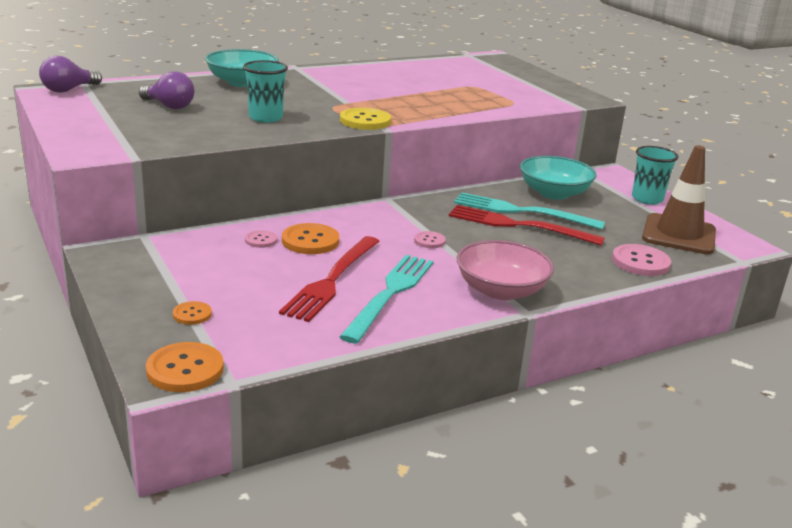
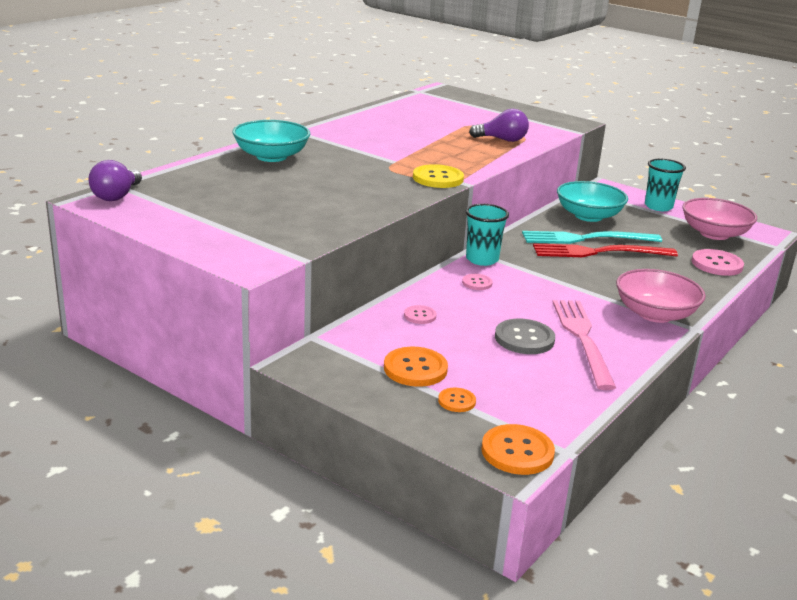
camera: 25 degrees left, 0 degrees up
purple light bulb [139,71,194,109] -> purple light bulb moved to [469,109,529,142]
turquoise cup [243,60,288,123] -> turquoise cup moved to [466,204,509,266]
red fork [279,236,380,322] -> grey button [495,319,555,354]
orange button [282,223,339,254] -> orange button moved to [384,347,448,387]
turquoise fork [340,255,433,344] -> pink fork [552,300,616,390]
pink button [414,231,446,248] -> pink button moved to [462,274,493,290]
brown traffic cone [642,145,716,254] -> pink bowl [682,198,757,240]

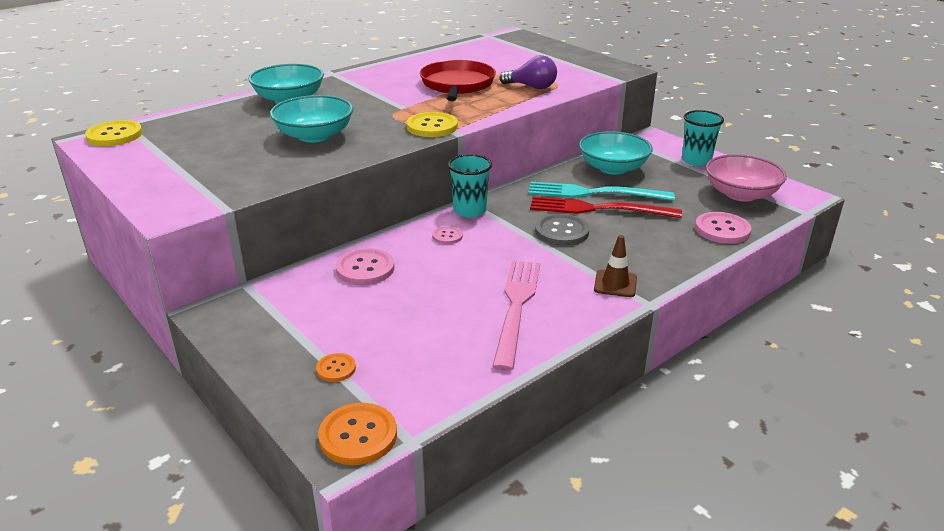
camera: 15 degrees right, 5 degrees up
purple light bulb [89,160,142,201] -> yellow button [85,120,143,146]
orange button [384,347,448,387] -> none
pink button [404,305,436,324] -> pink button [336,248,395,285], size x1.79
grey button [495,319,555,354] -> grey button moved to [535,214,589,246]
pink bowl [616,269,706,323] -> brown traffic cone [594,235,637,297]
none -> turquoise bowl [270,95,353,143]
none -> red pan [420,60,496,101]

